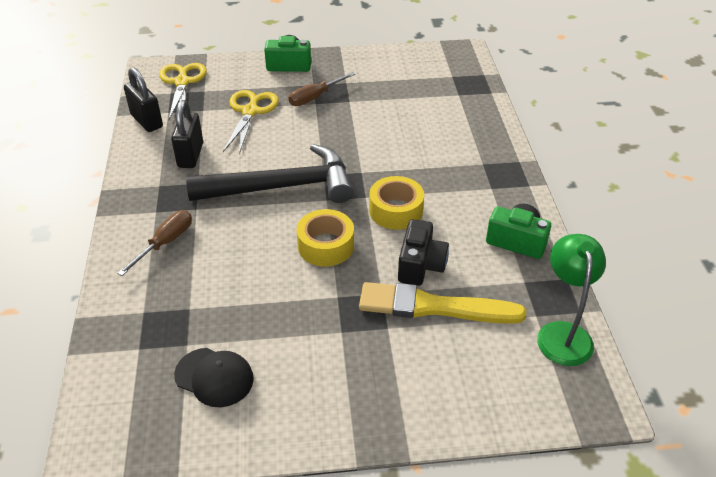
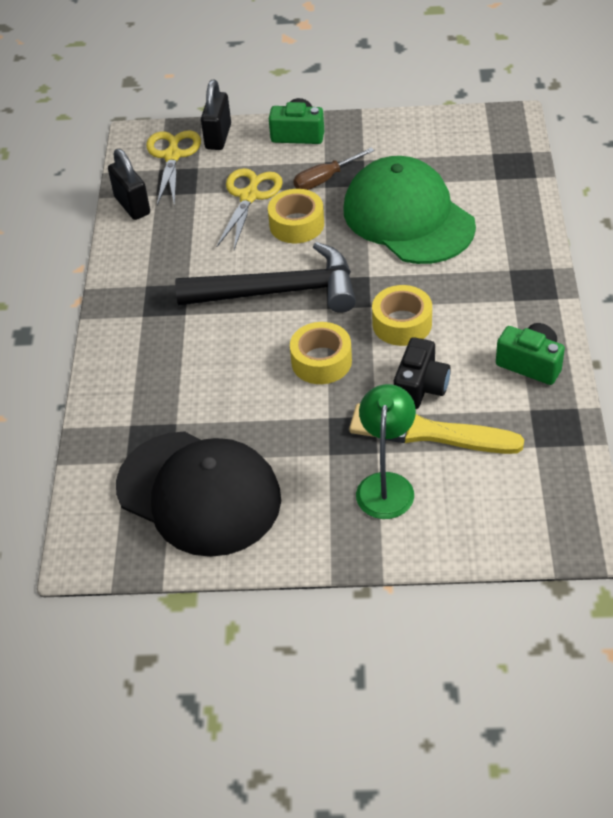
camera: 10 degrees right, 5 degrees up
brown screwdriver [117,210,192,276] -> none
black padlock [171,100,203,168] -> black padlock moved to [201,80,231,150]
black cap [174,348,254,407] -> black cap [116,431,281,557], size x2.14
green lamp [537,234,606,366] -> green lamp moved to [356,384,416,519]
none -> yellow tape [268,189,324,243]
none -> green cap [344,156,476,264]

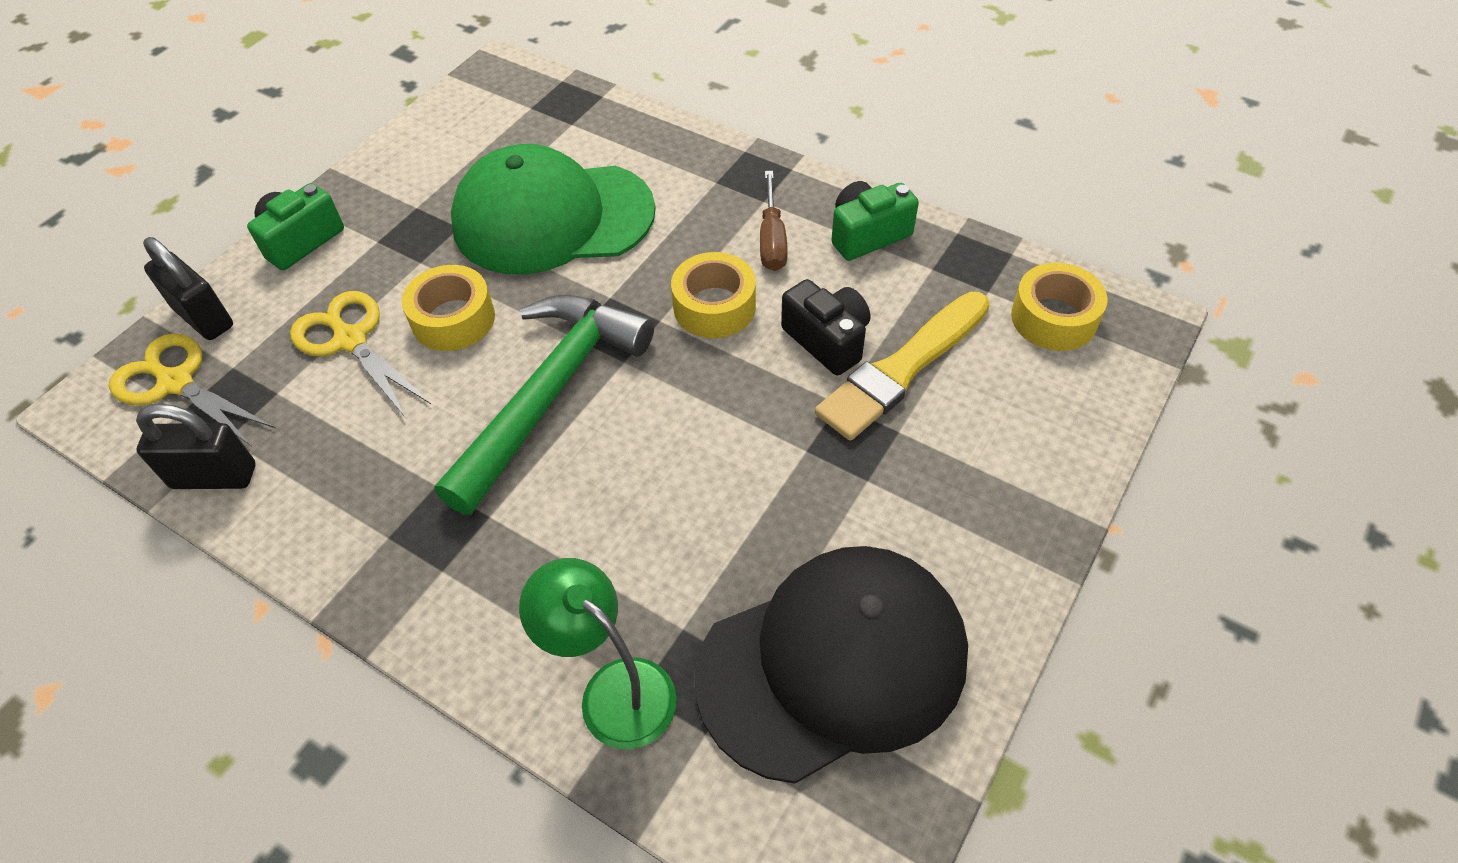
camera: 60 degrees left, 5 degrees up
black hammer [175,242,356,313] -> green hammer [434,295,654,515]
yellow tape [290,322,352,384] -> yellow tape moved to [1011,263,1108,351]
brown screwdriver [293,148,374,190] -> brown screwdriver moved to [760,171,788,271]
green lamp [356,384,416,519] -> green lamp moved to [519,558,677,749]

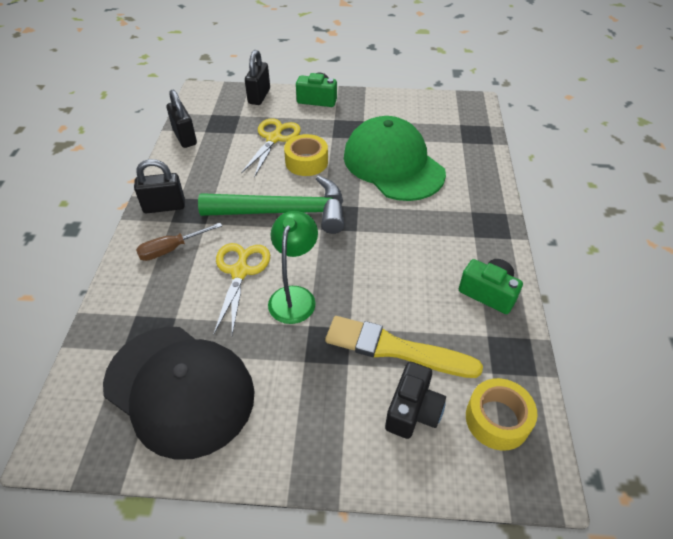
camera: 60 degrees right, 5 degrees down
yellow scissors [109,333,275,446] -> yellow scissors moved to [214,243,270,335]
green lamp [519,558,677,749] -> green lamp moved to [268,211,318,324]
yellow tape [671,252,756,338] -> none
brown screwdriver [760,171,788,271] -> brown screwdriver moved to [136,223,222,261]
black camera [781,279,870,376] -> black camera moved to [385,362,446,439]
none -> black padlock [134,159,185,213]

